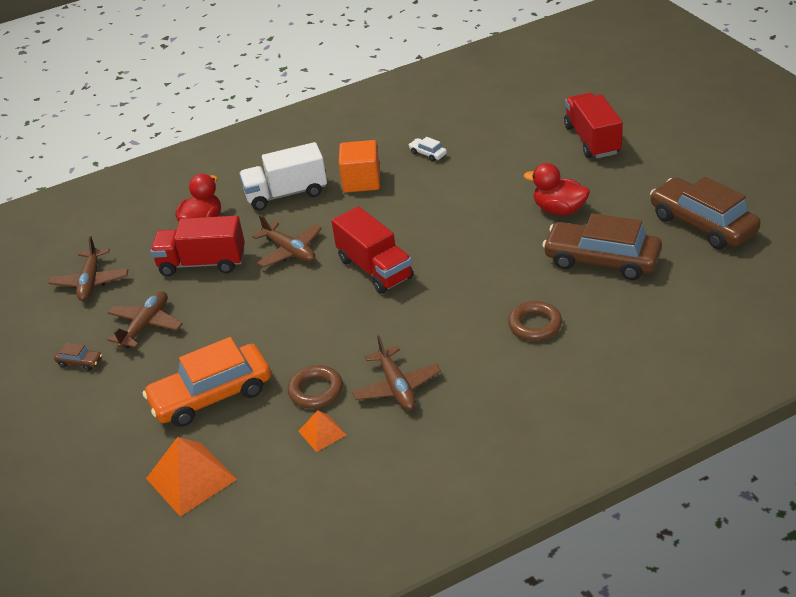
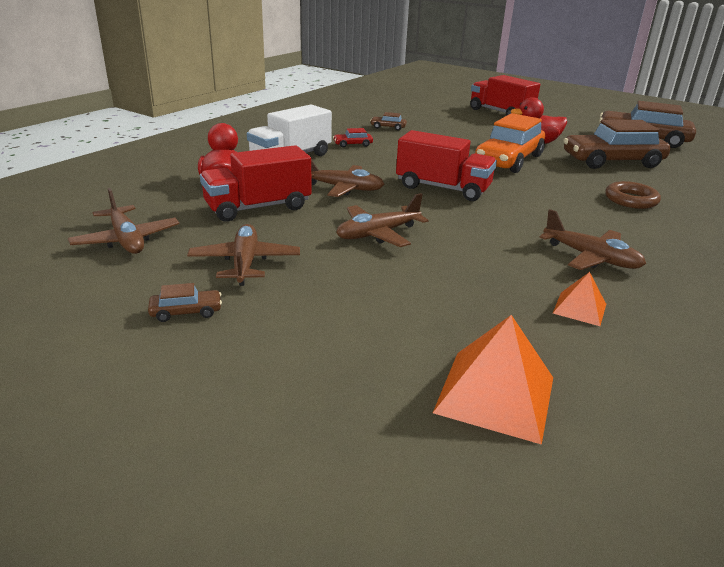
camera: 35 degrees left, 10 degrees down
orange car [143,337,271,427] -> orange car moved to [475,113,545,173]
brown ring [288,365,343,409] -> none
orange cube [339,140,380,193] -> red car [333,128,373,148]
white car [409,137,447,162] -> brown car [370,112,407,130]
none -> brown plane [336,193,429,247]

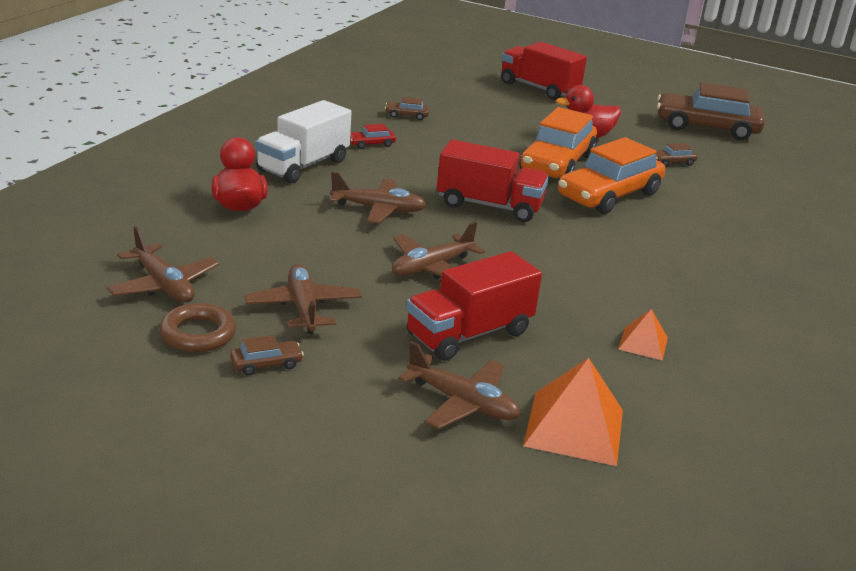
camera: 10 degrees left, 0 degrees up
red truck [200,145,312,222] -> red truck moved to [406,251,542,361]
brown plane [539,209,646,270] -> brown plane moved to [398,341,521,429]
brown car [563,120,671,169] -> brown car [655,143,698,167], size x0.40
brown ring [605,181,661,209] -> brown ring moved to [159,303,236,352]
none -> orange car [558,137,665,214]

